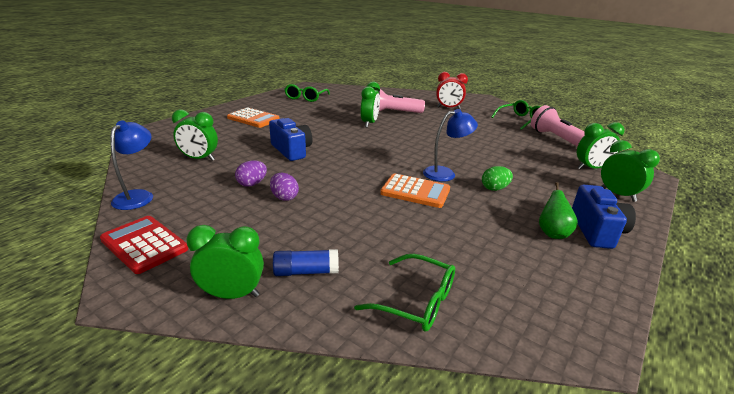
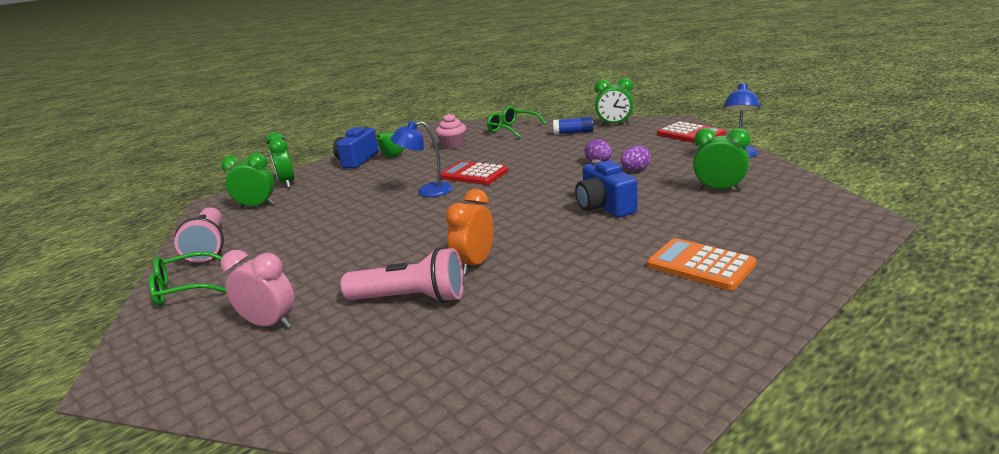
camera: 165 degrees left, 5 degrees down
green glasses [285,84,330,102] -> none
green clock [360,82,380,128] -> orange clock [446,189,494,275]
orange calculator [380,174,450,208] -> red calculator [440,161,508,185]
red clock [436,72,468,109] -> pink clock [220,250,294,328]
green egg [482,166,513,191] -> none
none -> pink cupcake [436,113,466,149]

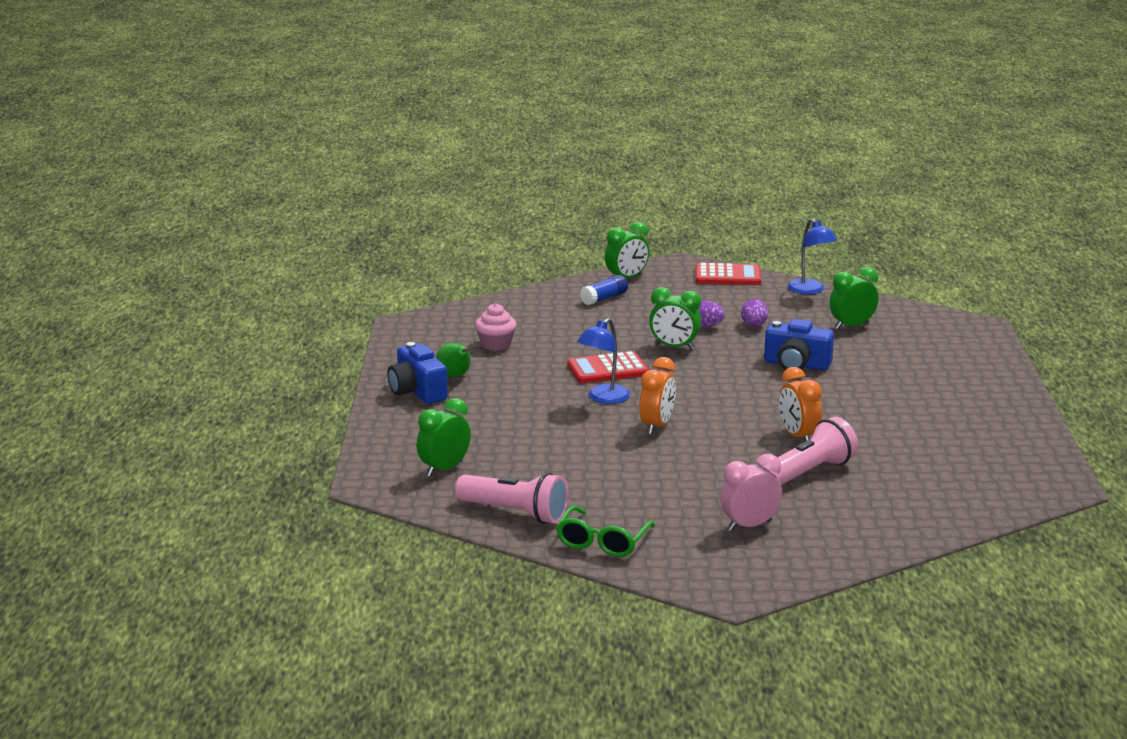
camera: 50 degrees left, 0 degrees up
green clock [266,132,295,188] -> green clock moved to [649,287,701,350]
green glasses [487,106,547,138] -> none
orange calculator [647,238,756,290] -> none
none -> orange clock [639,357,676,435]

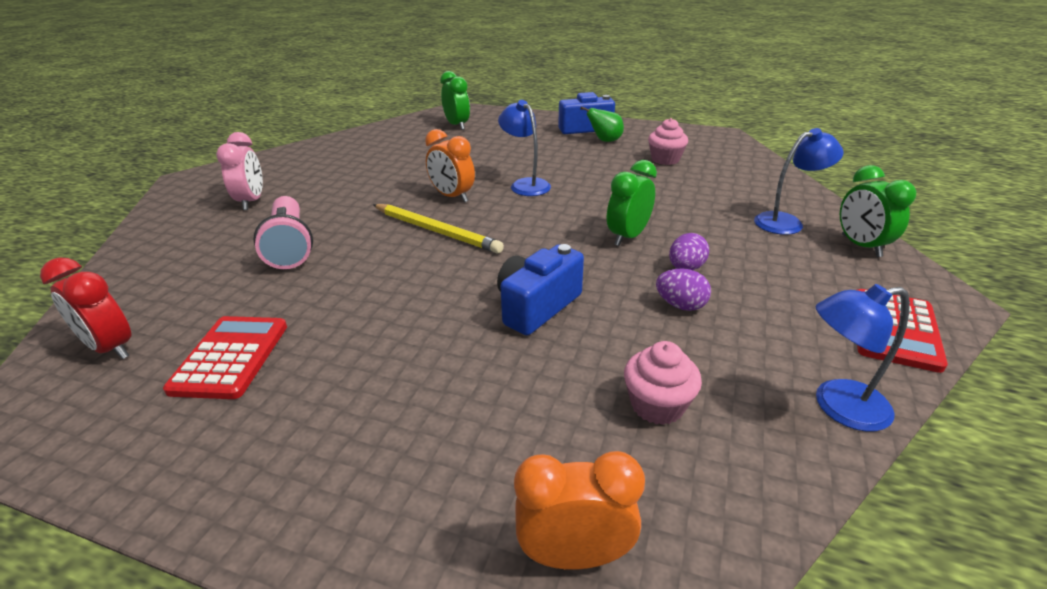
camera: 110 degrees right, 10 degrees up
pink flashlight [455,472,569,524] -> none
green glasses [556,506,655,557] -> none
red calculator [567,351,649,383] -> red calculator moved to [163,316,287,399]
blue glue stick [580,275,628,305] -> blue lamp [754,128,844,235]
orange clock [779,367,822,441] -> orange clock moved to [514,451,645,570]
green clock [829,267,878,329] -> pink cupcake [624,341,702,425]
none -> red clock [40,257,131,359]
none -> yellow pencil [373,204,504,254]

